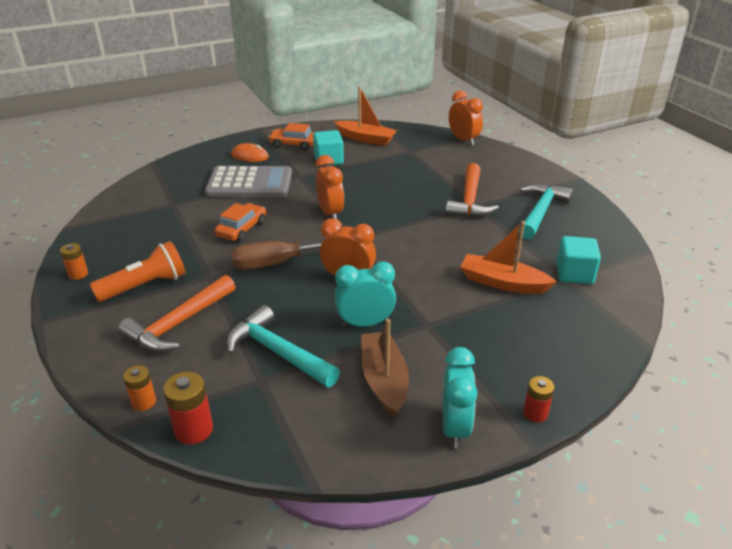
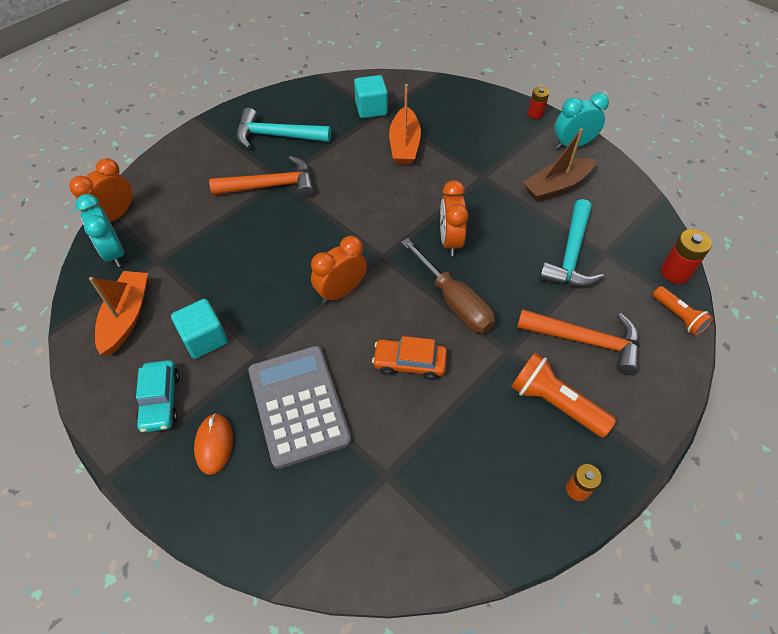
camera: 110 degrees left, 20 degrees up
orange battery [123,365,156,411] -> orange flashlight [653,286,713,336]
orange car [268,123,314,150] -> turquoise car [136,360,180,432]
turquoise clock [334,261,396,327] -> turquoise clock moved to [75,194,124,267]

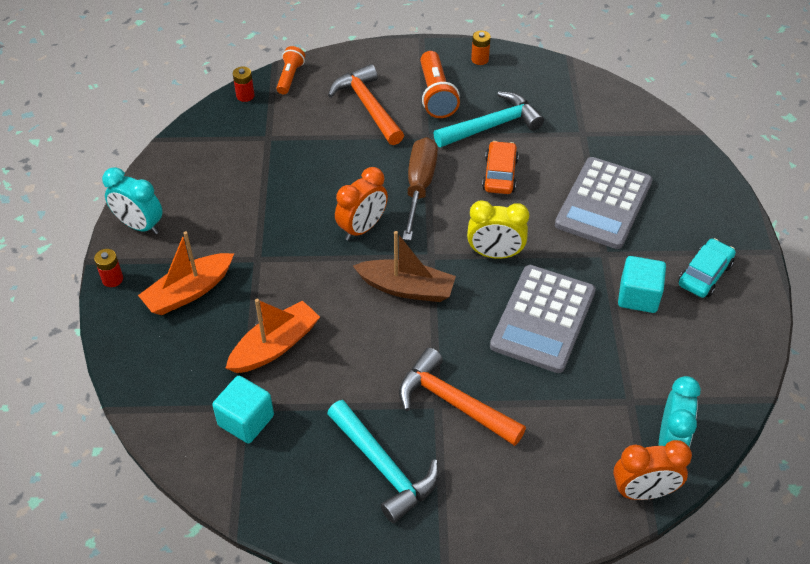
camera: 135 degrees left, 5 degrees down
orange boat [89,271,148,355] -> orange boat moved to [138,231,234,315]
orange mouse [194,413,233,475] -> none
orange clock [311,236,367,303] -> yellow clock [467,200,529,259]
orange car [372,336,447,380] -> orange car turned 135 degrees counterclockwise [482,141,519,194]
brown boat [523,128,596,201] -> brown boat moved to [353,231,456,302]
turquoise hammer [539,199,604,287] -> turquoise hammer moved to [433,91,544,147]
red battery [661,229,712,284] -> red battery [233,67,255,102], size x0.66
none -> grey calculator [490,265,596,373]

